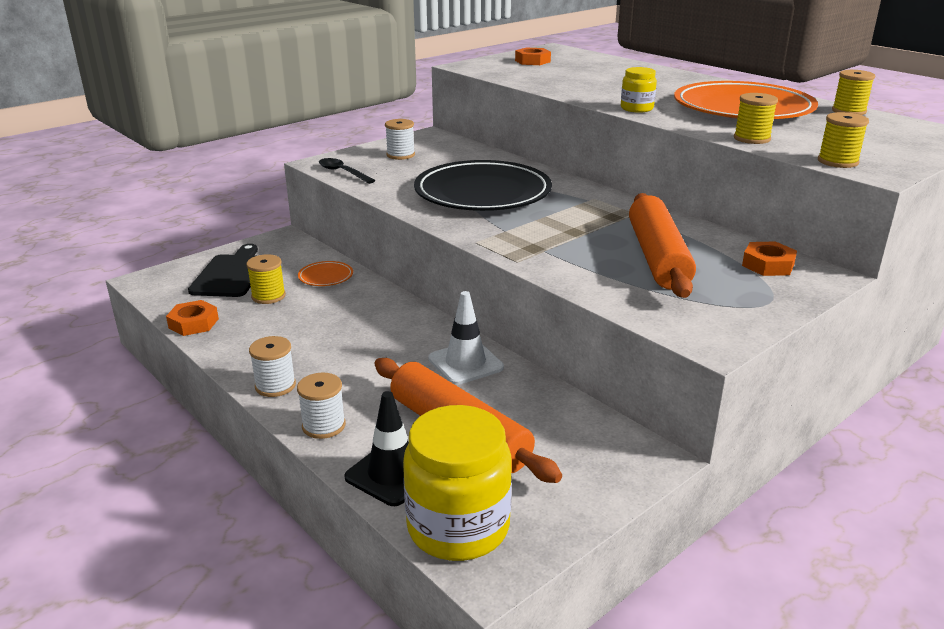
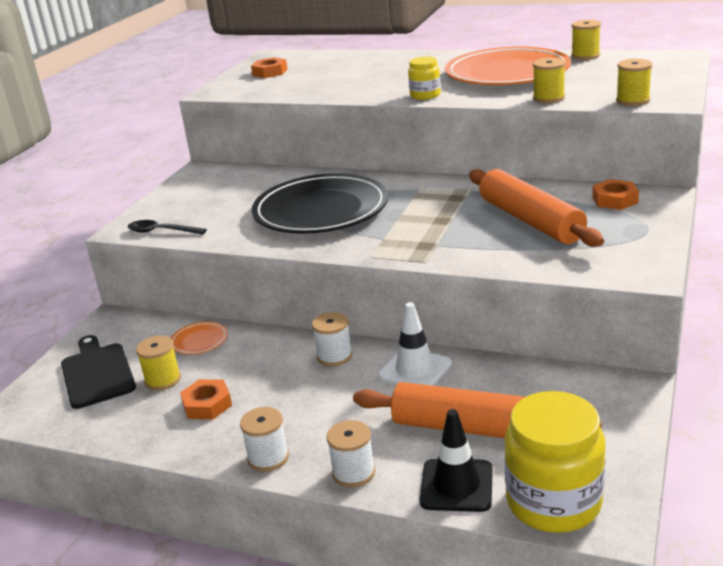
camera: 25 degrees left, 0 degrees up
orange nut [166,300,219,336] -> orange nut moved to [180,379,232,419]
white spool [385,119,415,160] -> white spool moved to [312,312,352,366]

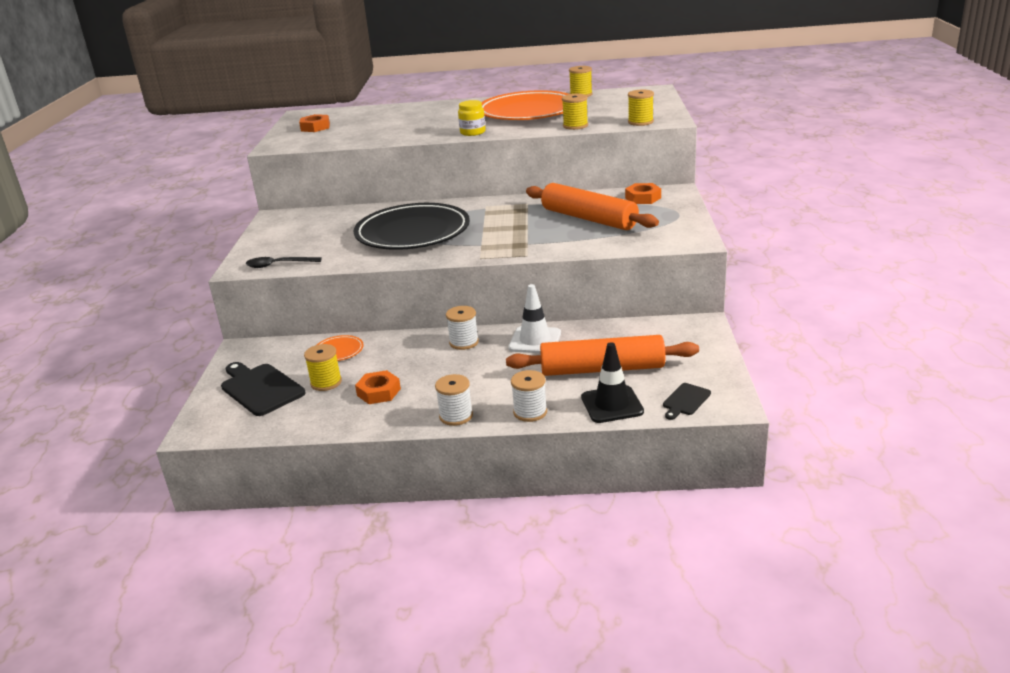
camera: 20 degrees left, 0 degrees up
yellow jar [504,391,605,533] -> black cutting board [663,383,711,420]

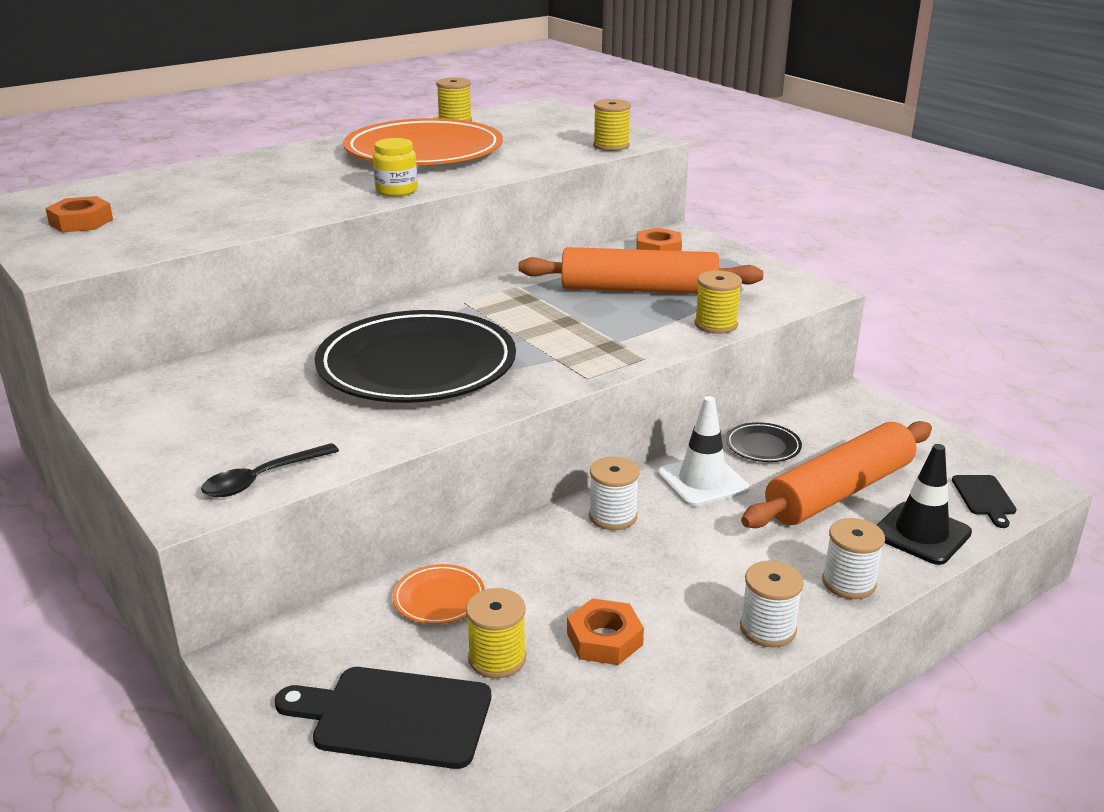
camera: 40 degrees left, 0 degrees up
yellow spool [562,94,588,130] -> yellow spool moved to [695,270,742,334]
none -> black plate [726,422,802,462]

